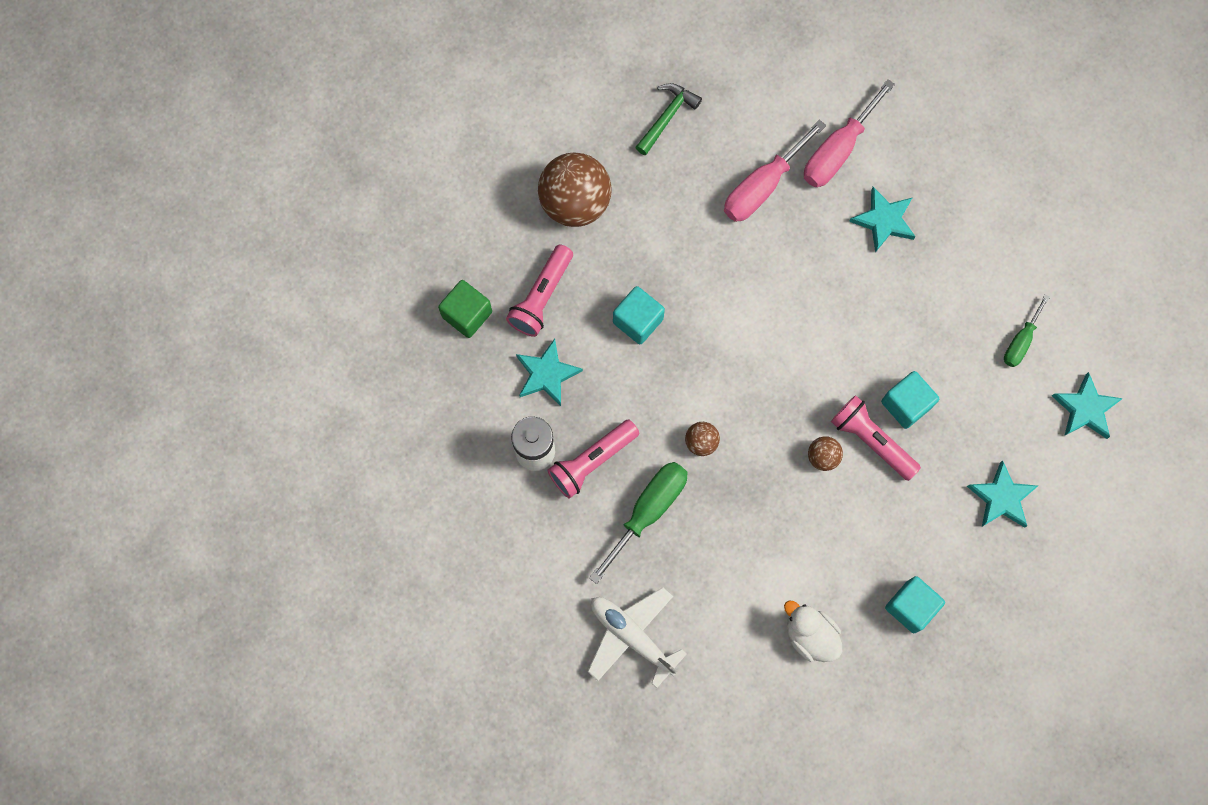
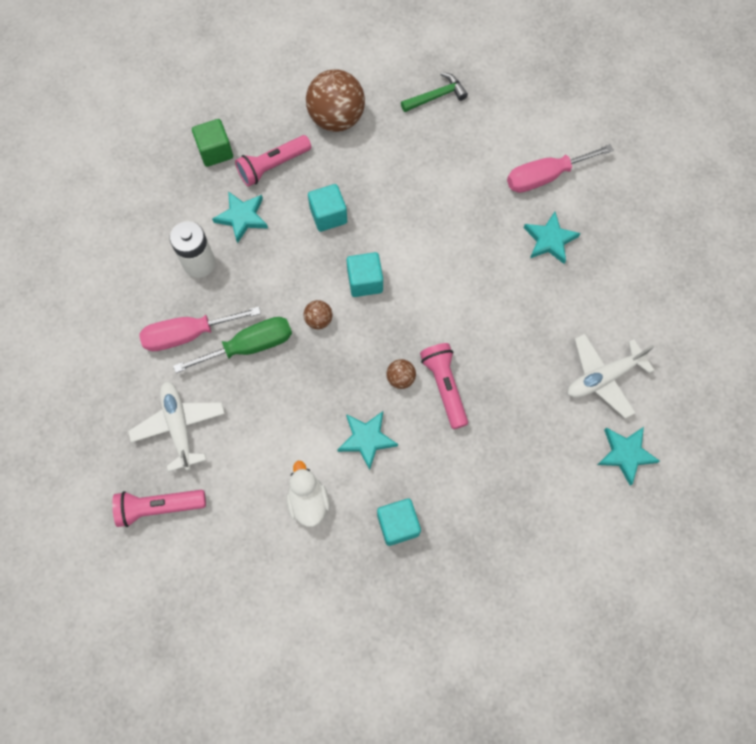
camera: 30 degrees right, 5 degrees down
pink flashlight [547,419,639,499] -> pink flashlight moved to [112,490,206,527]
pink screwdriver [724,120,826,222] -> pink screwdriver moved to [139,306,261,351]
turquoise cube [881,371,939,429] -> turquoise cube moved to [347,252,383,297]
turquoise star [967,461,1038,528] -> turquoise star moved to [337,411,398,470]
green screwdriver [1004,294,1050,367] -> white plane [568,334,654,419]

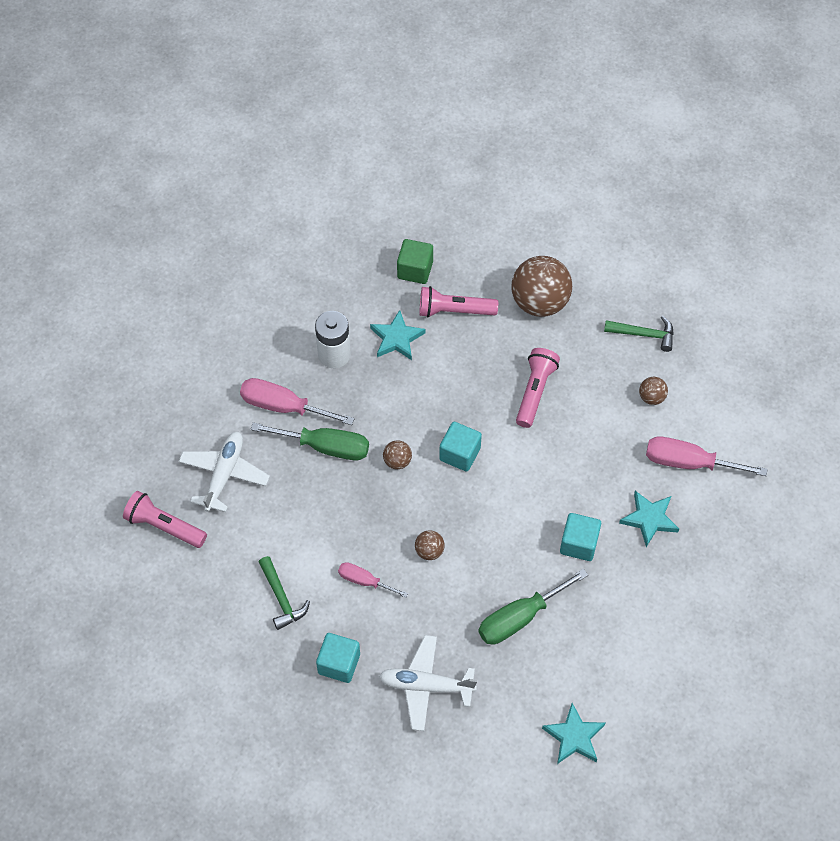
camera: 35 degrees right, 10 degrees down
white duck [286,461,330,527] -> green hammer [259,556,310,630]
turquoise cube [308,184,347,232] -> turquoise cube moved to [560,513,601,561]
turquoise star [337,411,398,470] -> pink screwdriver [338,562,408,598]
pink flashlight [420,343,468,429] -> pink flashlight moved to [516,348,560,428]
white plane [568,334,654,419] -> white plane moved to [379,635,477,731]
none -> green screwdriver [478,569,588,645]
none -> brown ball [639,377,668,405]

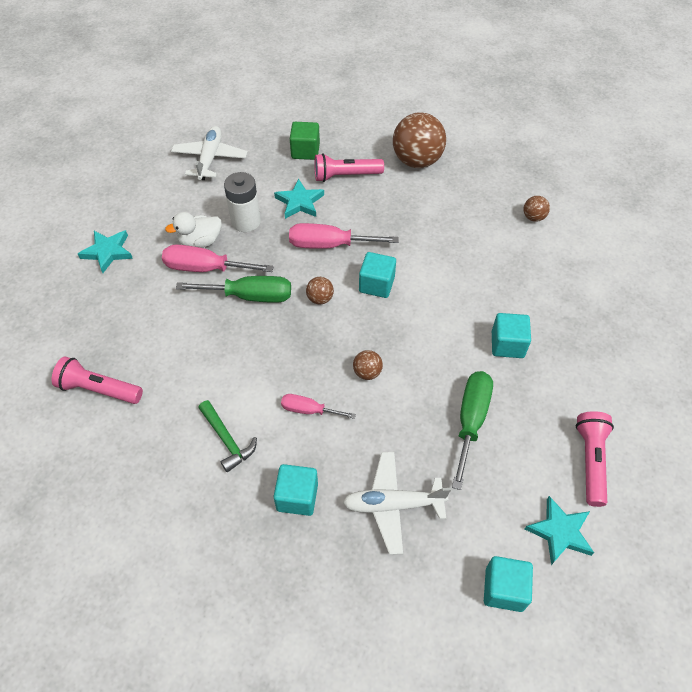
camera: 10 degrees left, 5 degrees down
white plane [178,432,270,512] -> white plane moved to [171,126,248,180]
green screwdriver [478,569,588,645] -> green screwdriver turned 150 degrees clockwise [452,371,493,490]
pink flashlight [516,348,560,428] -> pink flashlight moved to [576,411,614,507]
green hammer [604,316,674,352] -> none
turquoise star [619,491,679,547] -> turquoise star moved to [78,230,133,273]
pink screwdriver [646,437,768,476] -> pink screwdriver moved to [289,223,399,249]
none -> white duck [165,212,222,248]
none -> turquoise cube [484,556,533,612]

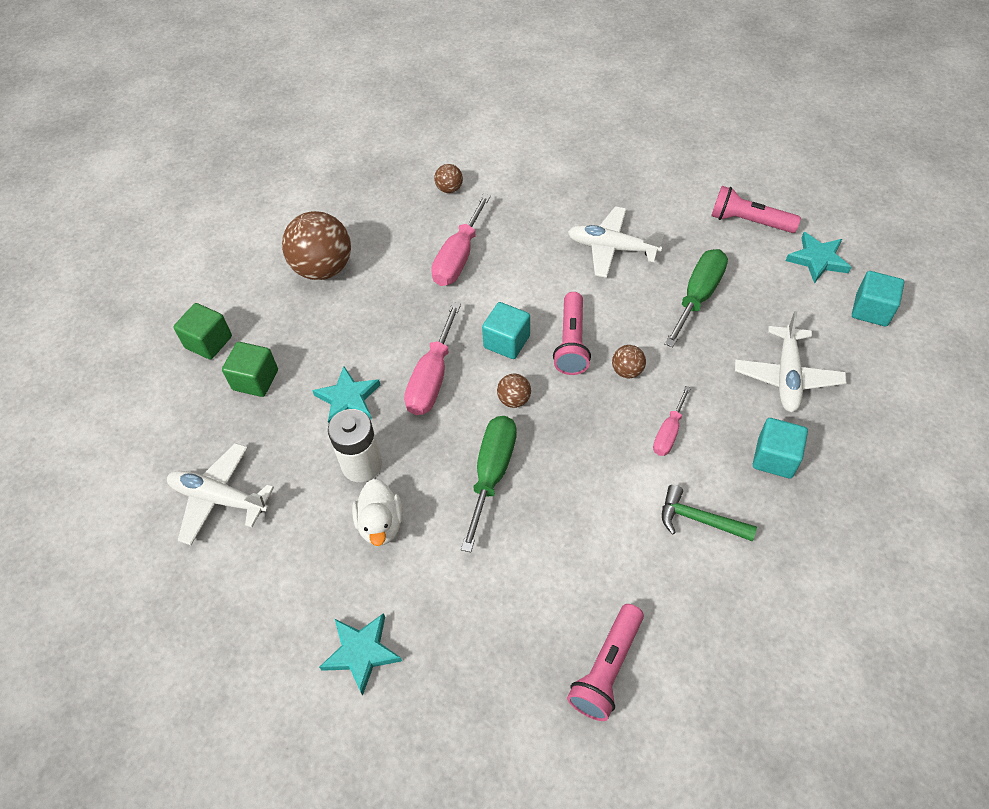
camera: 75 degrees left, 0 degrees up
pink screwdriver [162,244,274,272] -> pink screwdriver moved to [431,194,491,286]
green hammer [199,400,257,472] -> green hammer turned 135 degrees counterclockwise [662,485,757,541]
pink flashlight [314,153,384,182] -> pink flashlight moved to [553,292,591,375]
green screwdriver [452,371,493,490] -> green screwdriver turned 90 degrees clockwise [664,249,728,347]
turquoise cube [492,313,531,358] -> white plane [568,206,665,278]
none -> green cube [173,303,232,360]

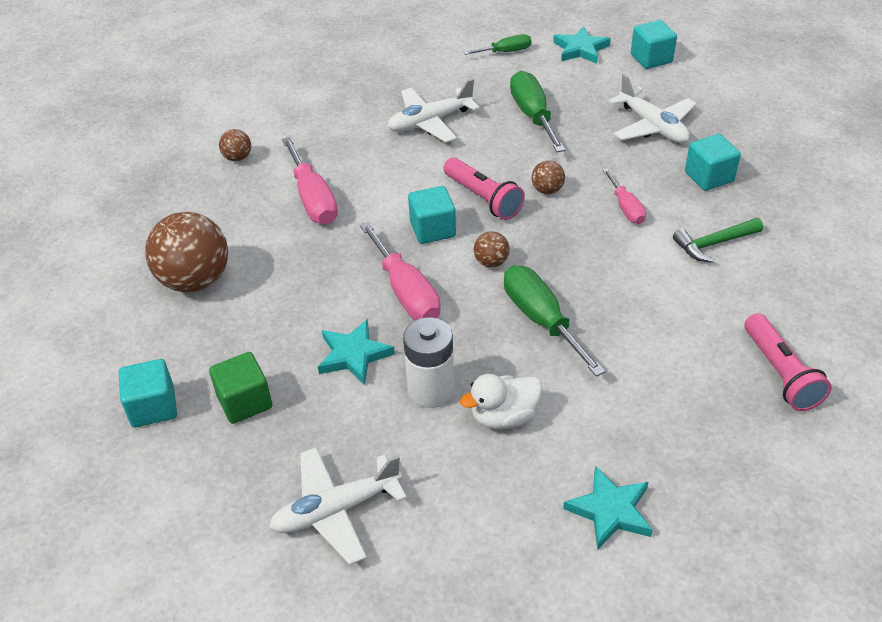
camera: 45 degrees left, 10 degrees down
green cube [173,303,232,360] -> turquoise cube [119,359,177,427]
white duck [352,479,403,546] -> white duck turned 120 degrees clockwise [460,374,542,429]
pink flashlight [711,186,801,233] -> green screwdriver [464,34,531,55]

